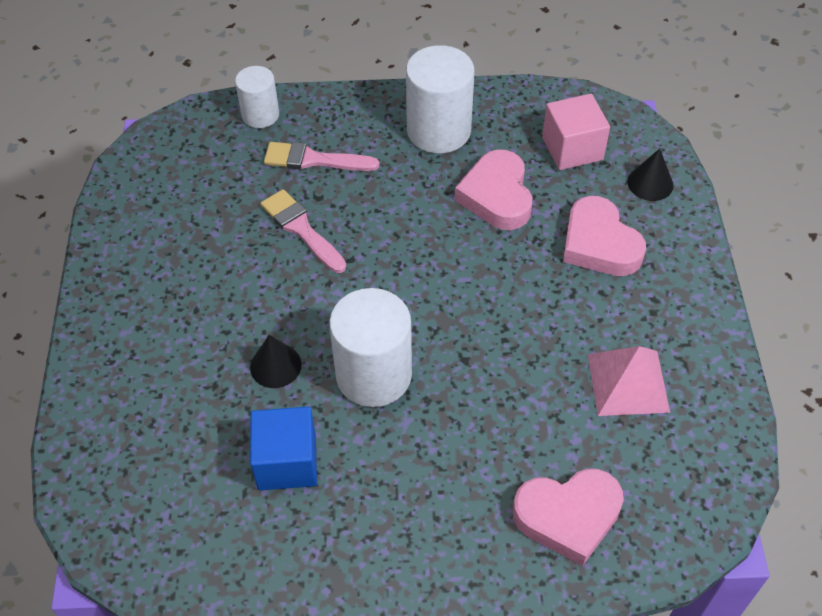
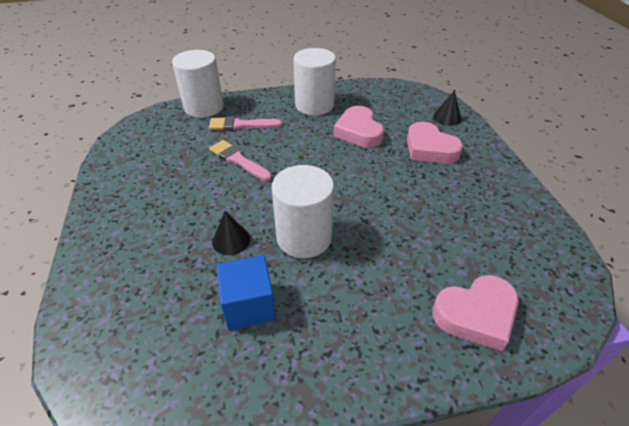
camera: 10 degrees left, 10 degrees down
white cylinder [235,66,279,128] -> white cylinder [172,50,224,118], size x1.69
pink cube [542,94,610,170] -> none
pink pyramid [587,346,670,416] -> none

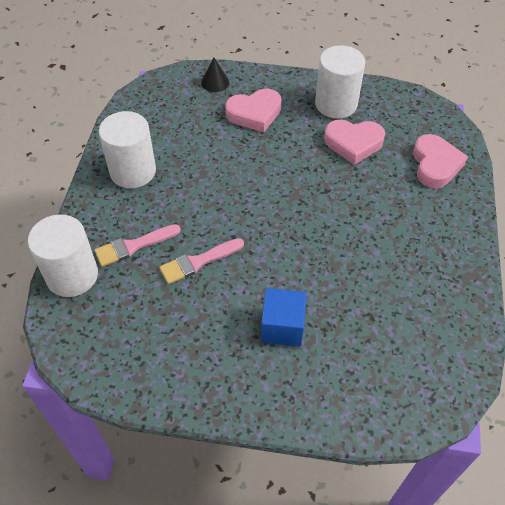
camera: 70 degrees left, 10 degrees up
pink brush [209,116,282,131] -> pink brush turned 45 degrees clockwise [94,224,181,267]
black cone [212,211,250,255] -> none
blue cube [217,255,276,330] -> blue cube moved to [261,288,307,347]
white cylinder [272,165,334,258] -> white cylinder moved to [315,45,365,118]
pink heart [333,106,384,148] -> pink heart moved to [324,120,385,165]

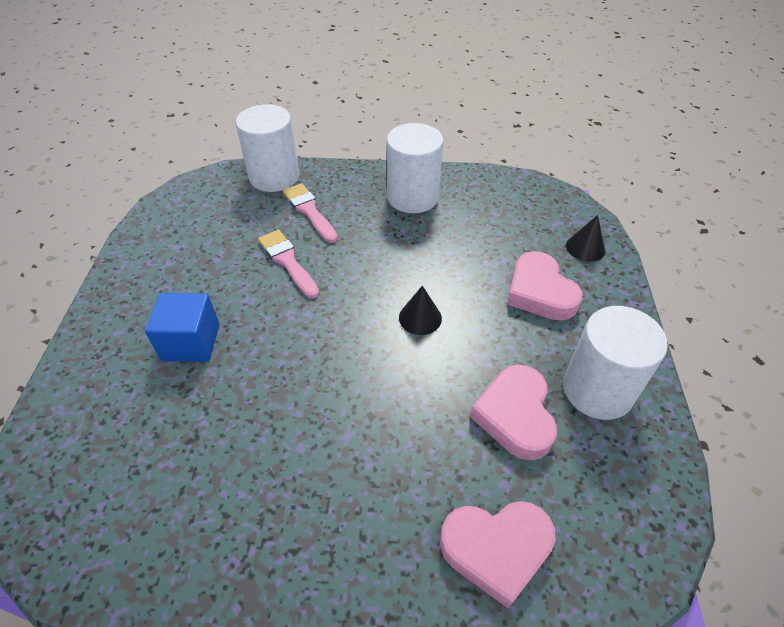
camera: 85 degrees right, 5 degrees down
none -> black cone [399,286,442,335]

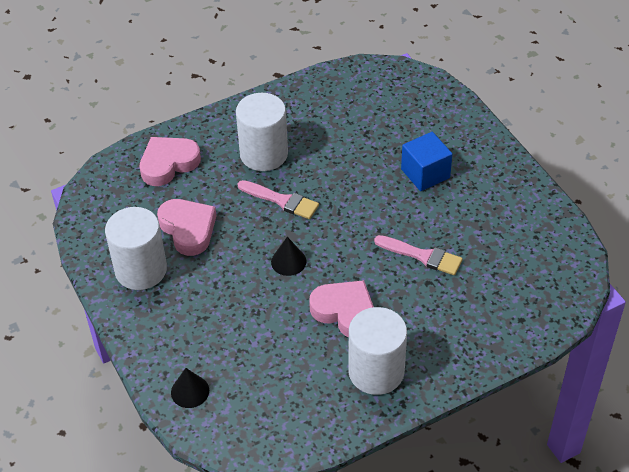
camera: 150 degrees right, 0 degrees up
white cylinder [236,104,299,192] -> white cylinder moved to [236,93,288,171]
pink brush [283,183,338,243] -> pink brush moved to [238,180,319,219]
pink heart [507,251,583,321] -> pink heart moved to [309,280,374,337]

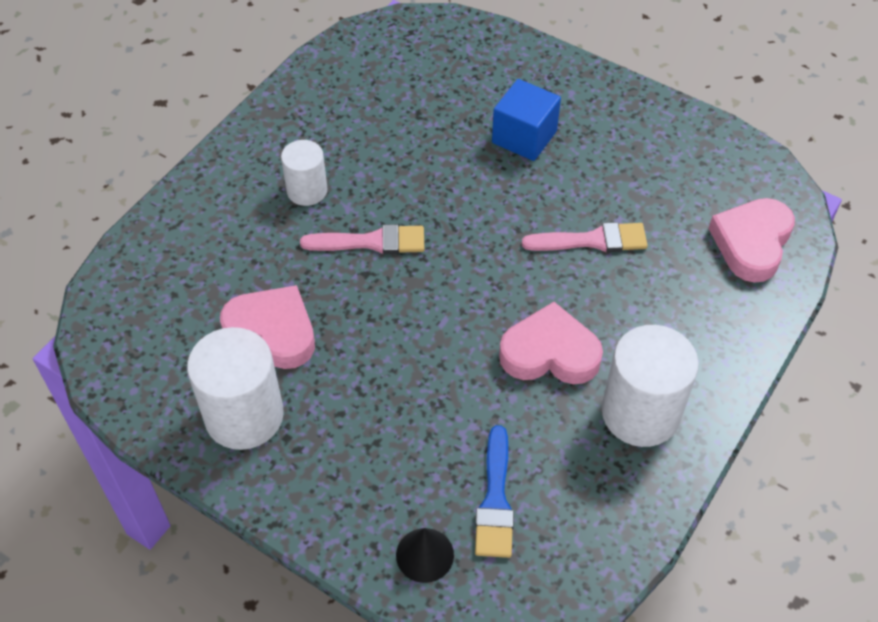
camera: 30 degrees left, 5 degrees up
pink heart [140,137,201,186] -> pink heart moved to [709,198,795,283]
white cylinder [236,93,288,171] -> white cylinder [281,140,328,206], size x0.59
black cone [271,237,306,276] -> none
none -> blue brush [475,425,514,558]

